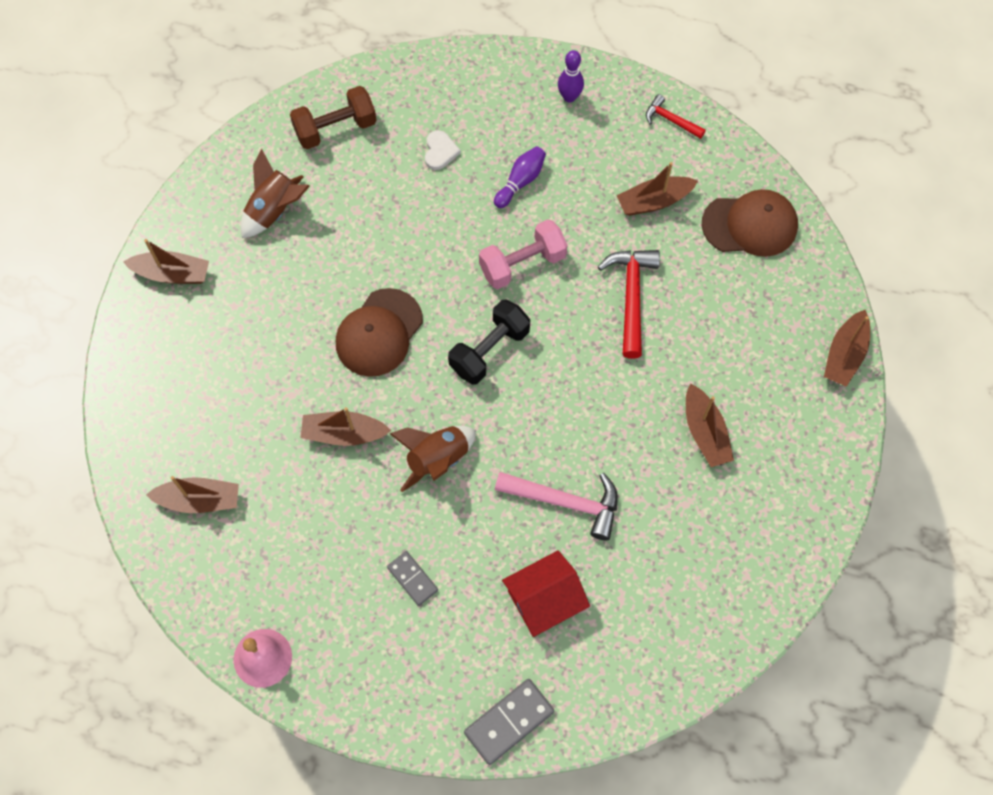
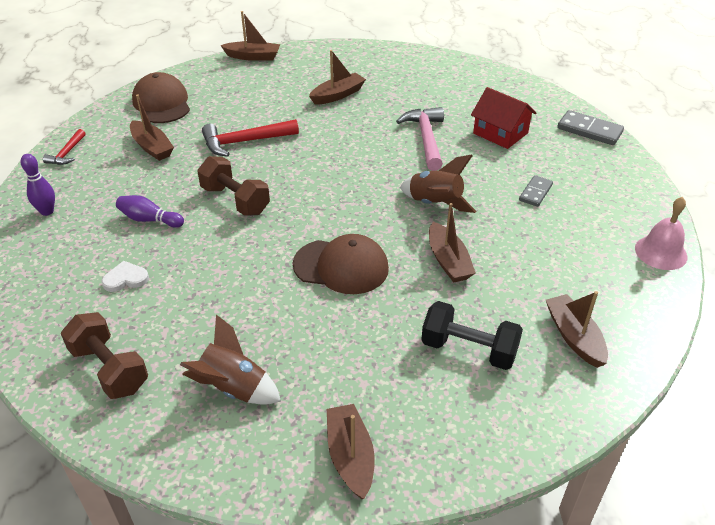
camera: 110 degrees left, 25 degrees down
black dumbbell [448,300,530,385] -> black dumbbell moved to [421,301,523,370]
pink dumbbell [479,219,567,289] -> brown dumbbell [197,156,270,216]

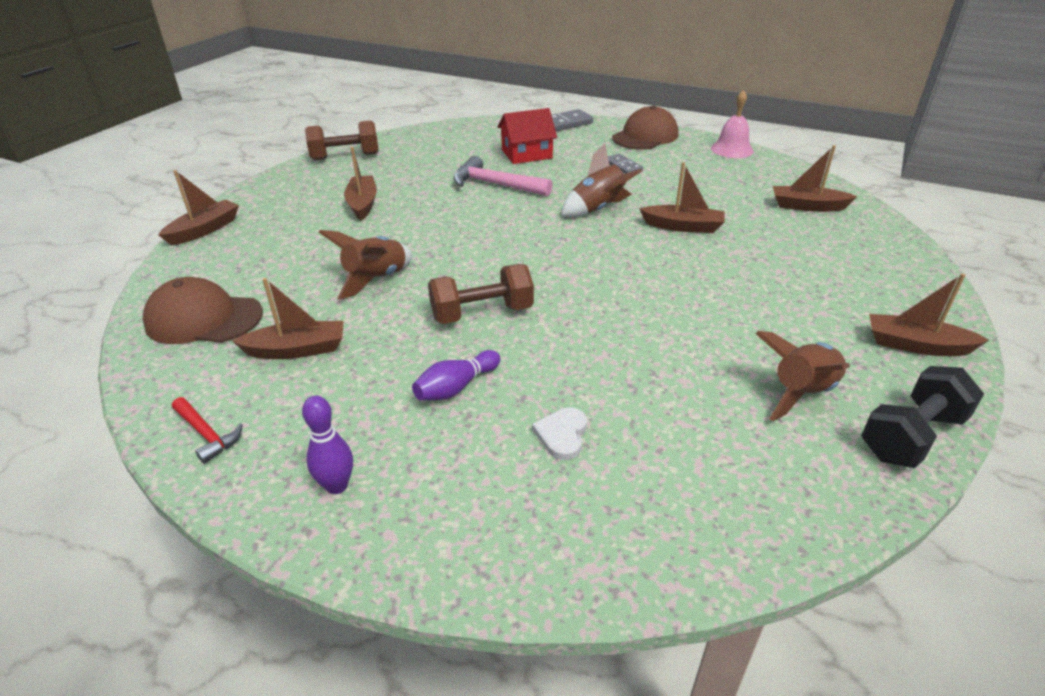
camera: 60 degrees left, 5 degrees down
brown dumbbell [61,312,148,399] -> brown dumbbell moved to [305,121,379,160]
red hammer [202,119,299,157] -> brown rocket [319,230,412,300]
brown cap [293,234,389,294] -> brown cap moved to [612,106,678,150]
black dumbbell [421,301,523,370] -> black dumbbell moved to [861,366,984,468]

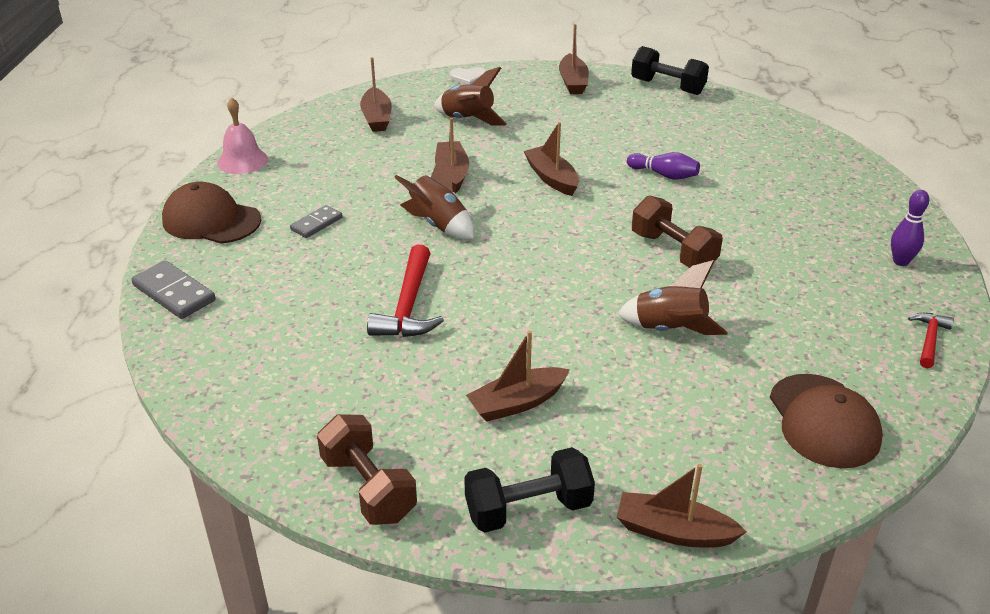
camera: 110 degrees left, 0 degrees up
brown boat [232,278,343,359] -> brown boat moved to [524,122,579,196]
purple bowling pin [412,350,500,400] -> purple bowling pin moved to [627,152,700,180]
pink hammer [453,156,553,196] -> red hammer [367,245,444,337]
red house [497,108,557,164] -> none
white heart [532,408,587,460] -> white heart moved to [450,67,486,85]
brown rocket [755,331,850,421] -> brown rocket moved to [434,67,507,125]
none -> black dumbbell [464,447,595,533]

